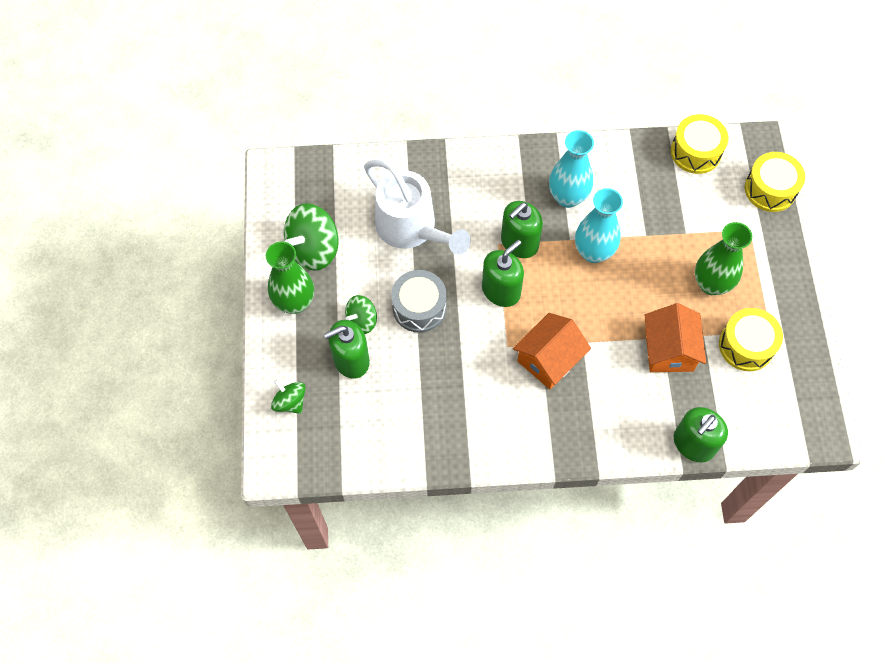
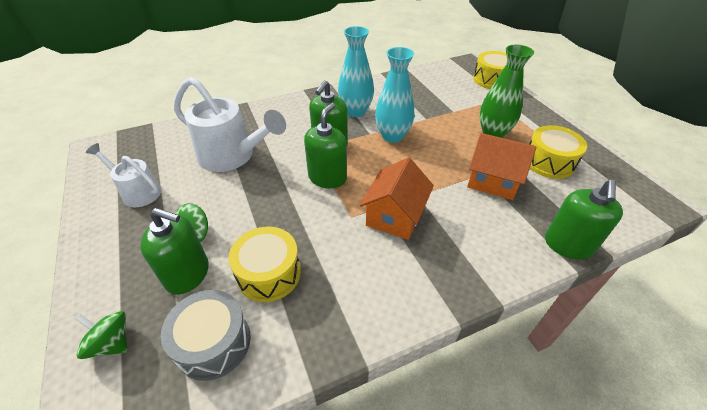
camera: 20 degrees left, 20 degrees down
green vase [266,242,314,314] -> none
green spinning top [284,203,338,271] -> white watering can [86,143,161,207]
green soap dispenser [324,320,370,379] -> green soap dispenser turned 120 degrees counterclockwise [140,208,209,295]
grey drum [391,270,447,333] -> grey drum moved to [161,290,251,381]
orange house [644,303,706,372] -> orange house turned 45 degrees counterclockwise [467,133,536,200]
yellow drum [671,114,728,174] -> yellow drum moved to [228,227,301,302]

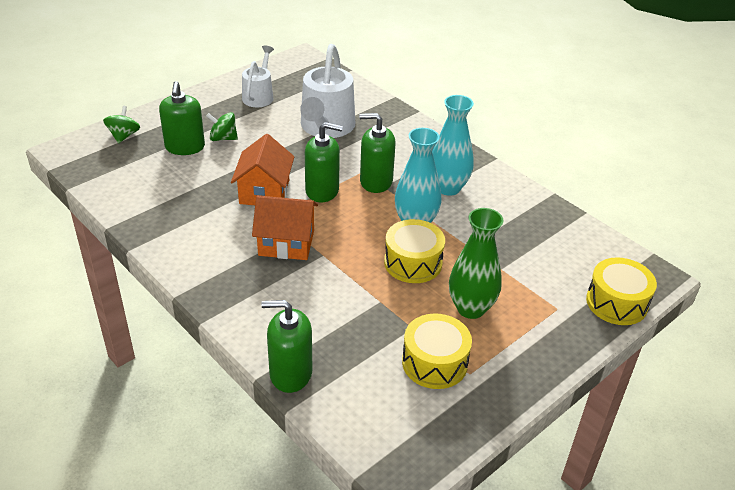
camera: 70 degrees right, 5 degrees down
grey drum [161,290,251,381] -> none
yellow drum [228,227,301,302] -> yellow drum moved to [384,219,445,283]
orange house [467,133,536,200] -> orange house moved to [231,134,294,205]

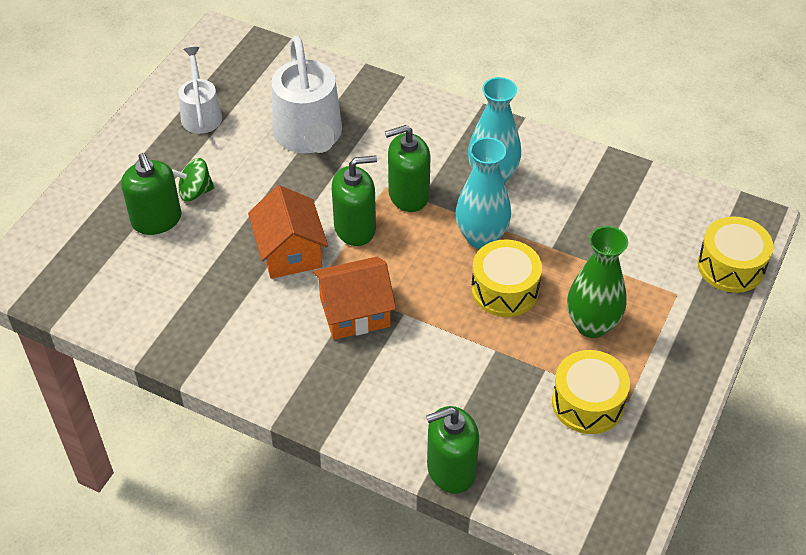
camera: 20 degrees left, 10 degrees up
green spinning top [103,106,140,144] -> none

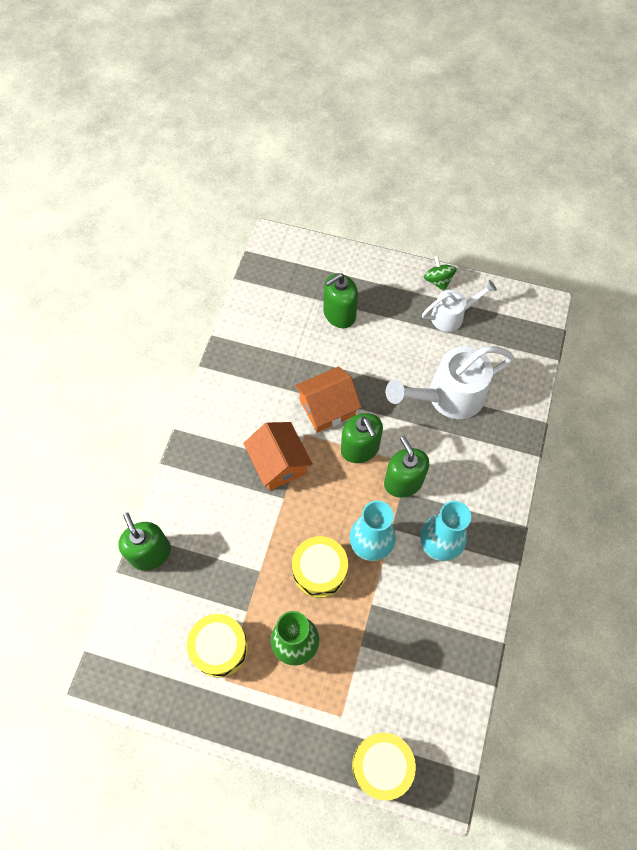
camera: 80 degrees right, 15 degrees up
green spinning top [172,158,215,202] -> green spinning top moved to [424,255,457,291]

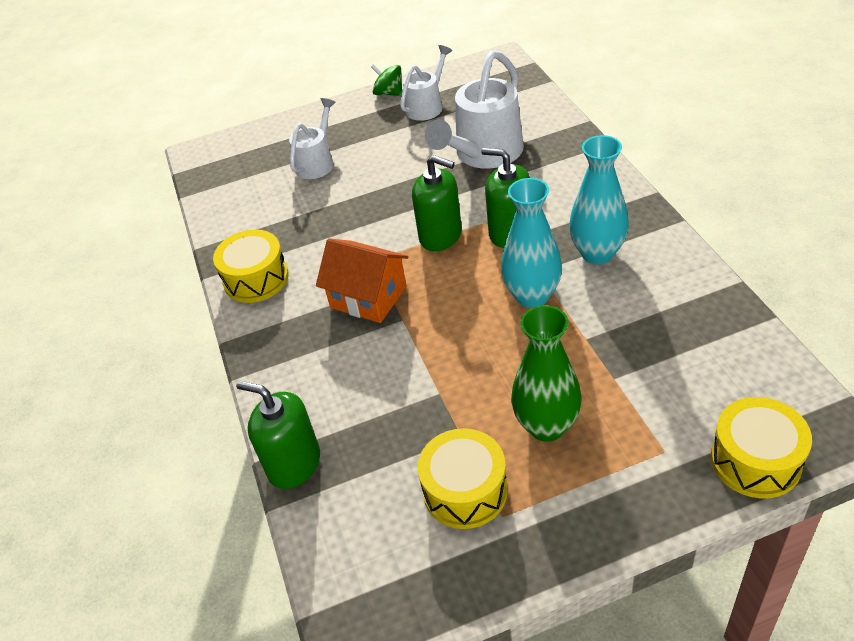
camera: 30 degrees left, 20 degrees down
yellow drum [292,536,348,598] -> yellow drum moved to [213,229,289,303]
orange house [295,366,362,433] -> none
green soap dispenser [324,273,358,328] -> white watering can [289,98,336,179]

